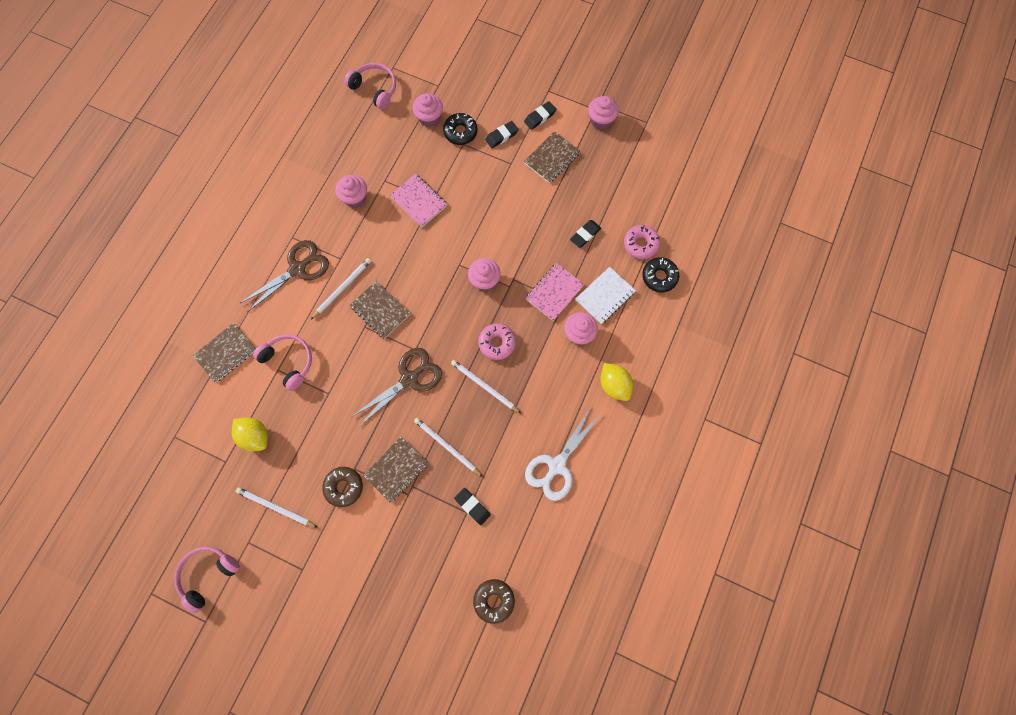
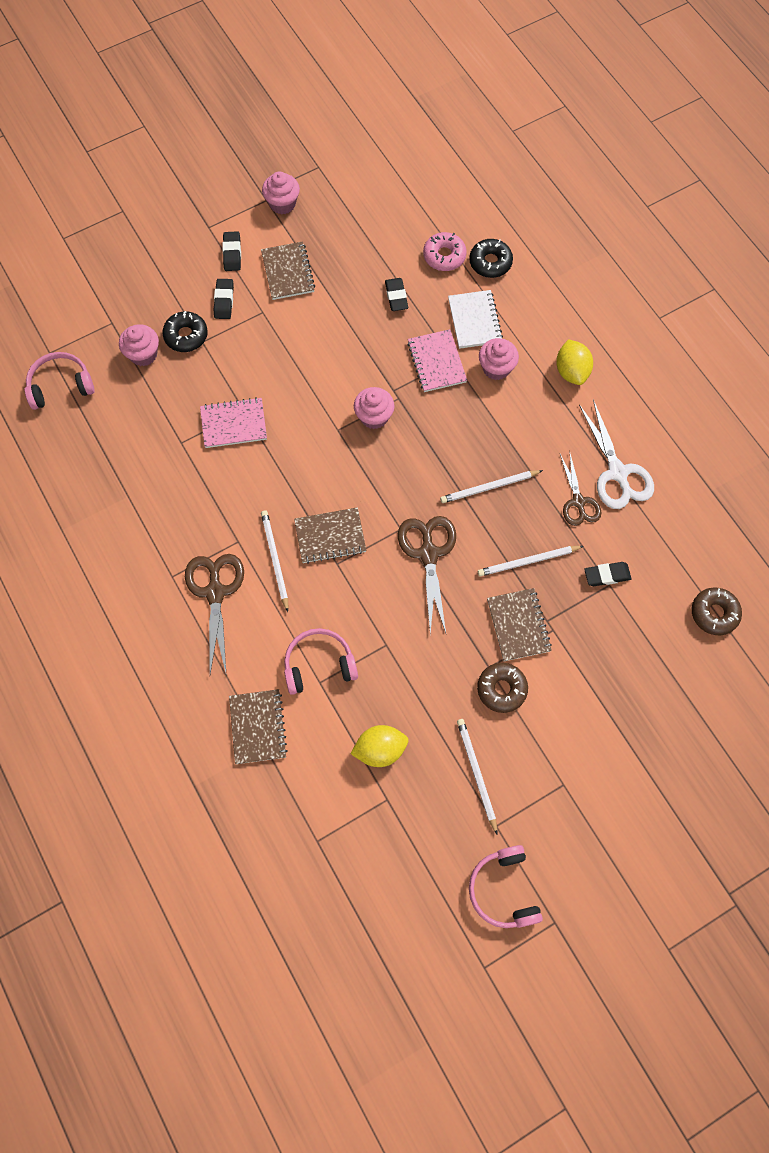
camera: 55 degrees left, 5 degrees down
white pencil [236,487,318,528] -> white pencil turned 105 degrees clockwise [457,719,497,834]
pink cupcake [336,175,367,208] -> none
pink donut [478,323,516,360] -> none
yellow lemon [600,363,633,401] -> yellow lemon turned 75 degrees clockwise [556,339,593,385]
none -> brown scissors [560,454,601,526]

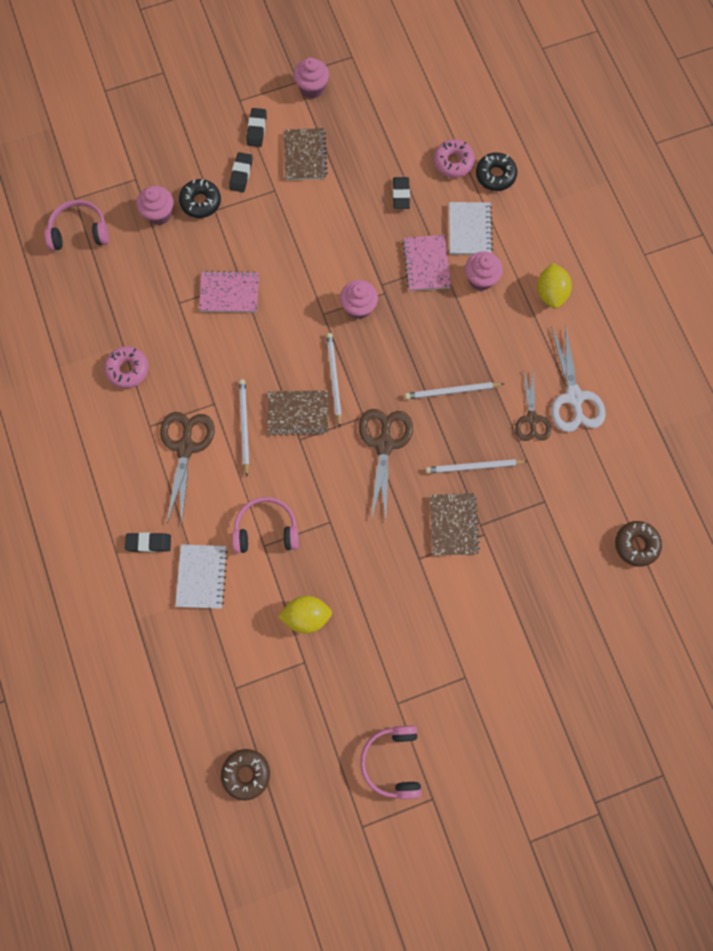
camera: 10 degrees right, 5 degrees up
brown notebook [229,689,288,764] -> white notebook [175,544,228,609]
white pencil [457,719,497,834] -> white pencil moved to [326,333,342,427]
brown donut [477,663,528,713] -> brown donut moved to [221,749,270,800]
black eraser [584,562,631,586] -> black eraser moved to [125,532,171,552]
none -> pink donut [104,346,149,388]

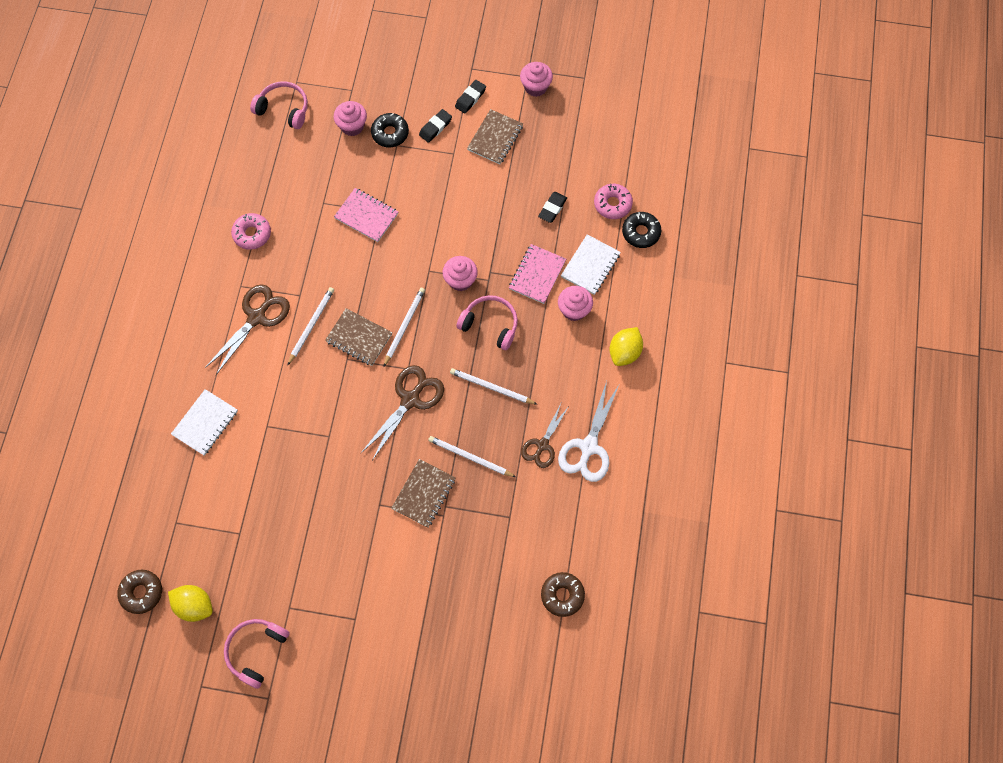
camera: 30 degrees right, 5 degrees down
black eraser [125,532,171,552] -> none
pink headphones [232,497,299,553] -> pink headphones moved to [456,295,518,350]
yellow lemon [278,596,332,634] -> yellow lemon moved to [168,585,213,622]

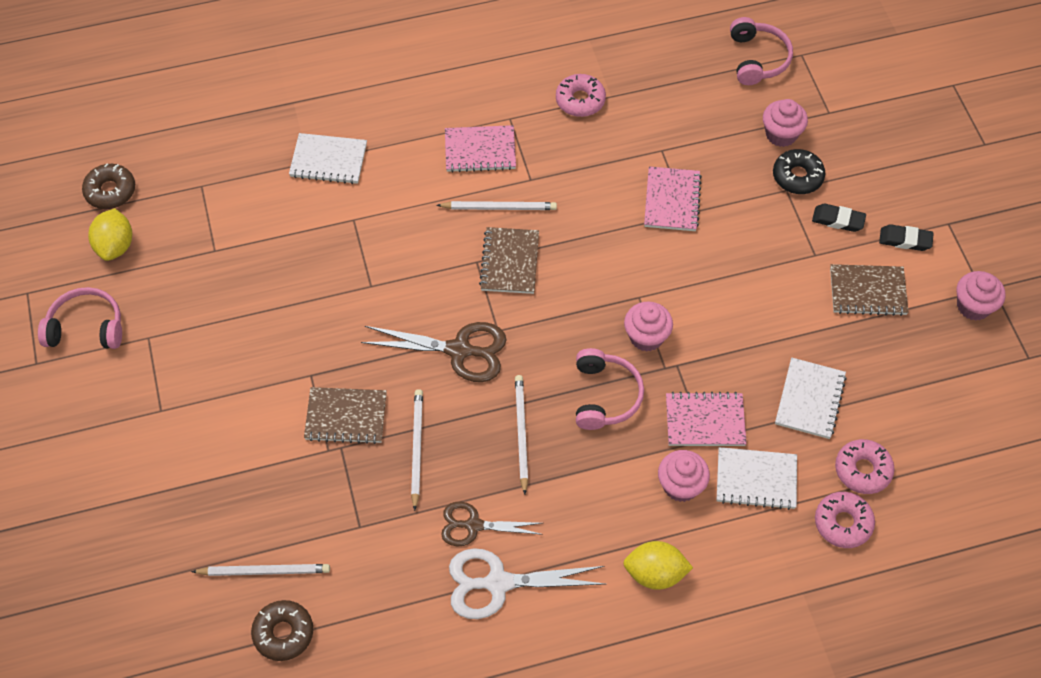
camera: 65 degrees right, 10 degrees down
brown scissors [205,284,290,375] -> pink notebook [445,125,516,173]
white pencil [384,288,425,366] -> white pencil moved to [191,564,330,576]
black eraser [538,192,567,223] -> white notebook [775,358,847,439]
black donut [622,212,661,248] -> pink donut [815,492,875,548]

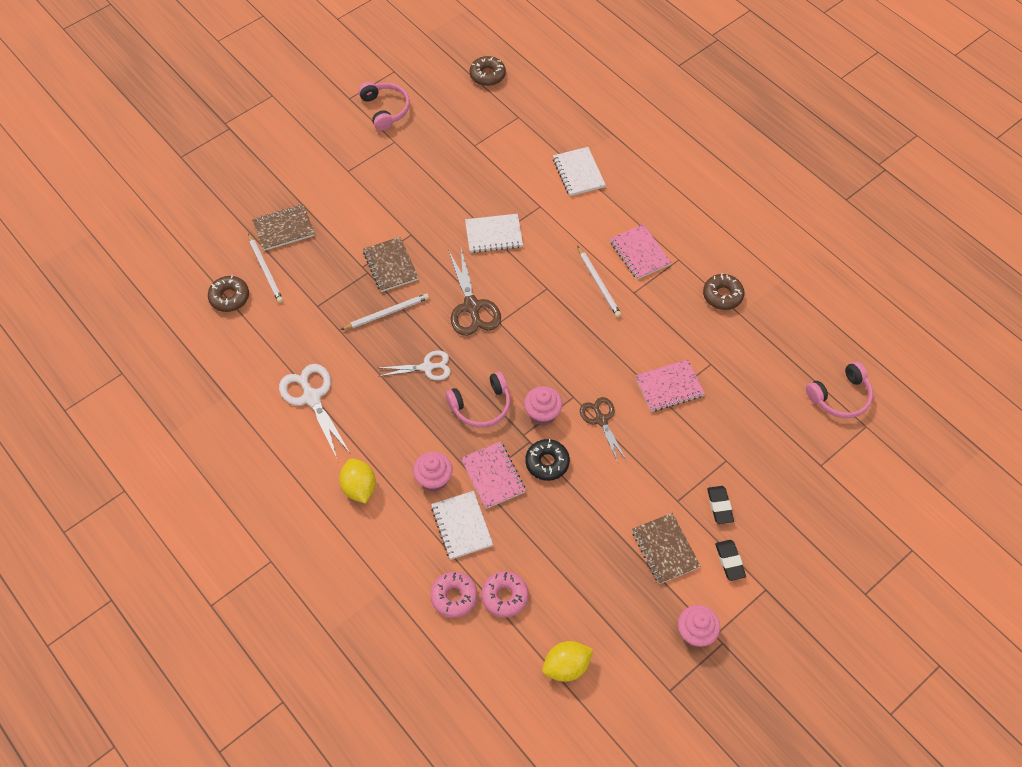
camera: 65 degrees right, 0 degrees up
yellow lemon [88,208,132,261] -> yellow lemon moved to [542,641,594,682]
brown scissors [441,502,543,547] -> brown scissors moved to [580,397,627,462]
brown notebook [479,227,539,294] -> brown notebook moved to [252,204,314,251]
white pencil [515,375,528,495] -> white scissors [380,351,451,380]
pink donut [556,74,606,117] -> brown donut [703,273,744,310]
pink cupcake [763,99,808,147] -> none
black donut [773,149,825,194] -> black donut moved to [525,439,570,481]
white notebook [775,358,847,439] -> white notebook moved to [465,214,523,253]

